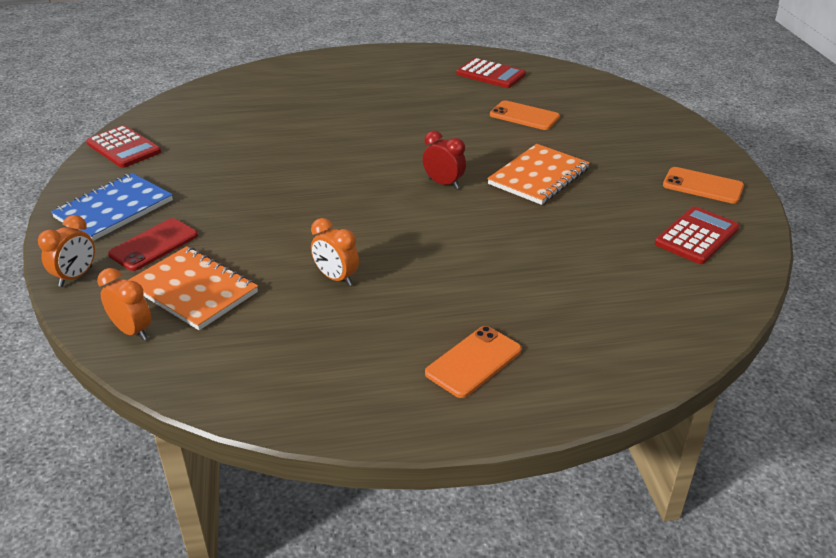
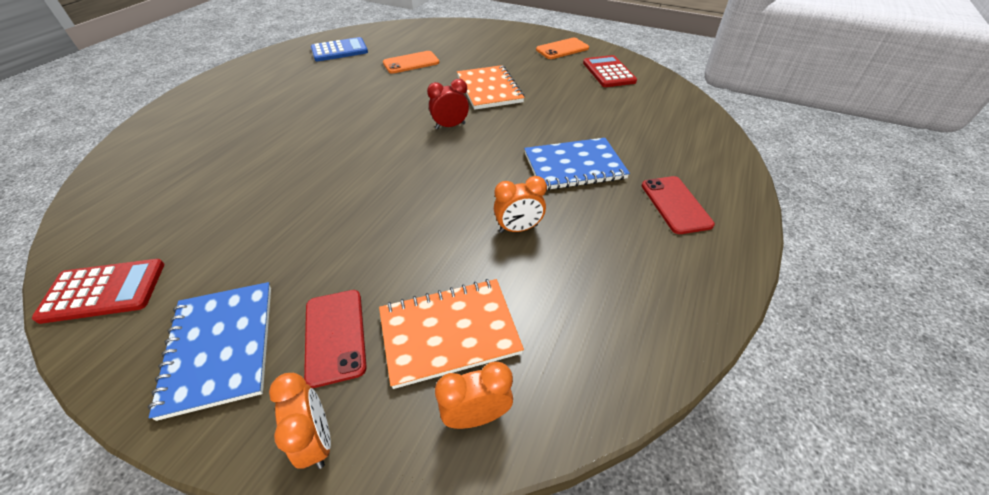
camera: 55 degrees left, 10 degrees up
orange phone [425,326,522,398] -> red phone [642,176,715,234]
red calculator [456,58,526,88] -> blue calculator [311,37,368,62]
none -> blue notebook [524,138,630,190]

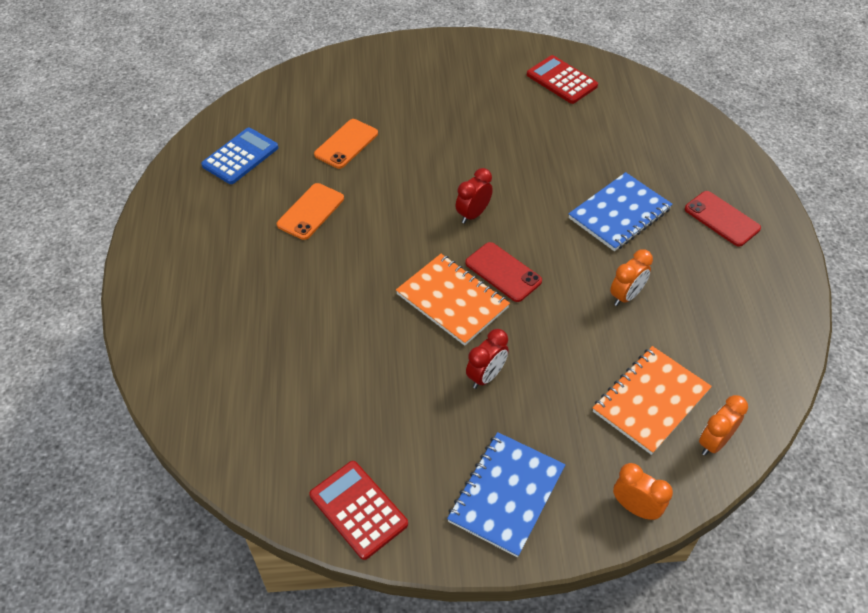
camera: 30 degrees left, 5 degrees up
red calculator [32,259,164,324] -> red calculator turned 90 degrees counterclockwise [309,461,408,560]
blue notebook [148,282,271,421] -> blue notebook turned 75 degrees clockwise [447,432,565,558]
red phone [304,290,367,388] -> red phone moved to [465,242,542,302]
orange notebook [457,65,525,110] -> orange notebook moved to [396,254,510,346]
orange phone [536,38,589,59] -> orange phone moved to [277,183,344,240]
none -> red clock [466,329,509,389]

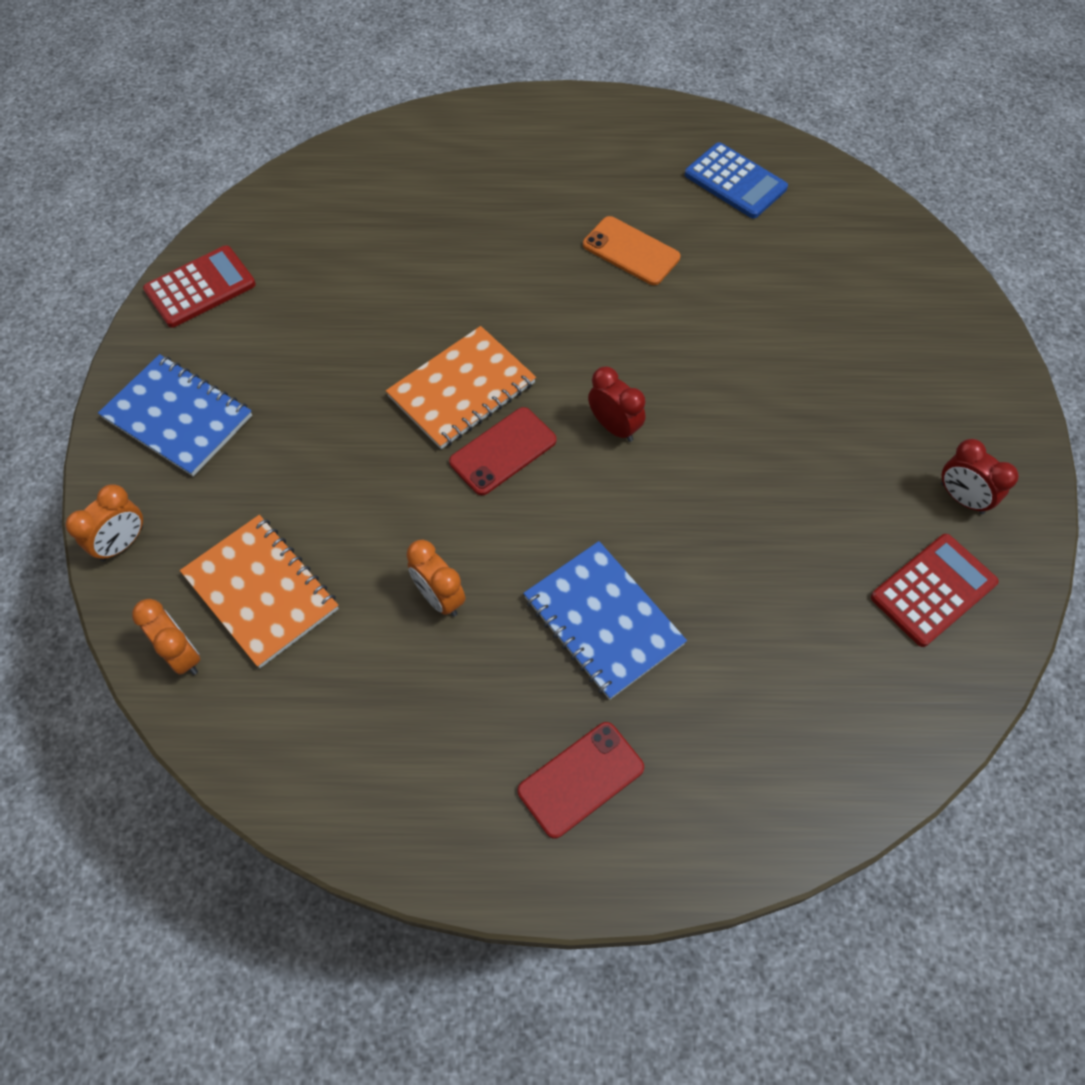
camera: 95 degrees right, 10 degrees up
orange phone [314,119,378,169] -> none
red clock [466,329,509,389] -> red clock moved to [941,439,1019,514]

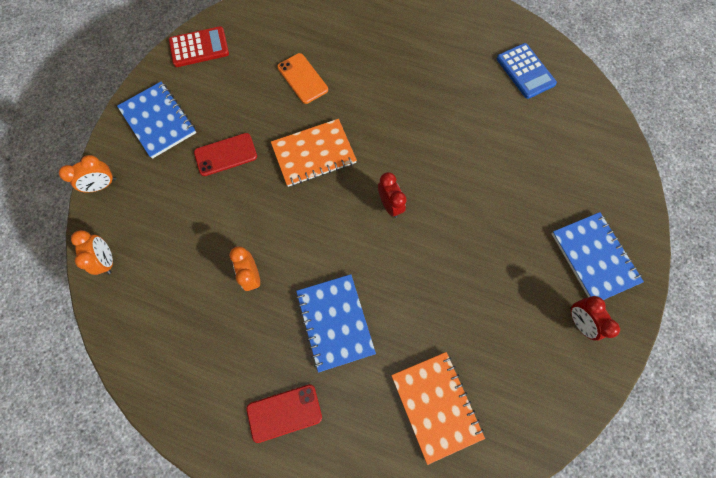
camera: 20 degrees right, 10 degrees up
orange notebook [180,515,339,668] -> orange notebook moved to [391,352,485,465]
red phone [449,407,556,495] -> red phone moved to [194,133,257,176]
orange phone [583,216,680,285] -> orange phone moved to [277,53,328,104]
red calculator [871,534,999,647] -> none
none -> blue notebook [551,212,644,300]

